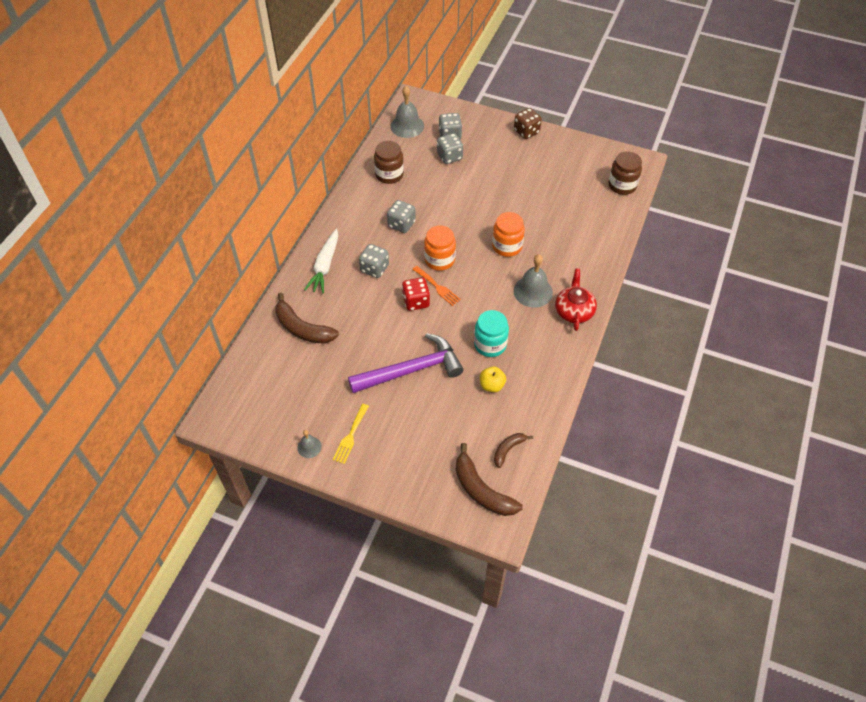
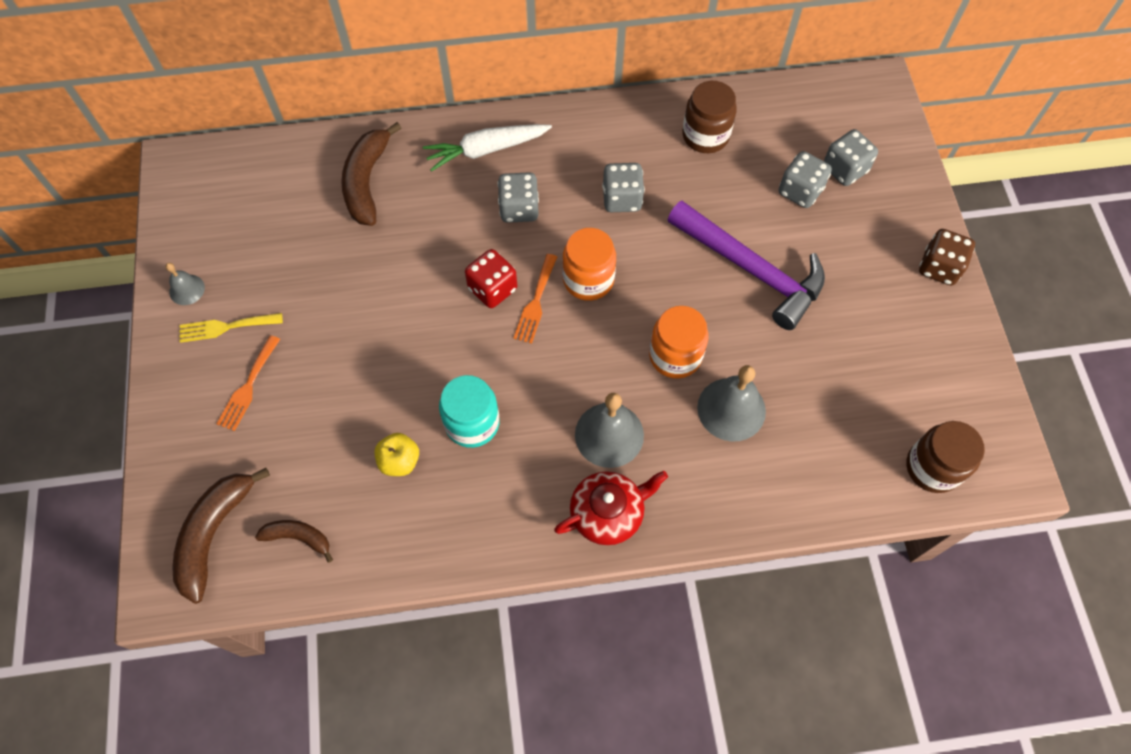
camera: 60 degrees right, 10 degrees up
purple hammer [348,333,464,393] -> purple hammer moved to [667,201,825,330]
grey bell [390,86,424,138] -> grey bell moved to [697,365,766,442]
none -> orange fork [217,335,280,431]

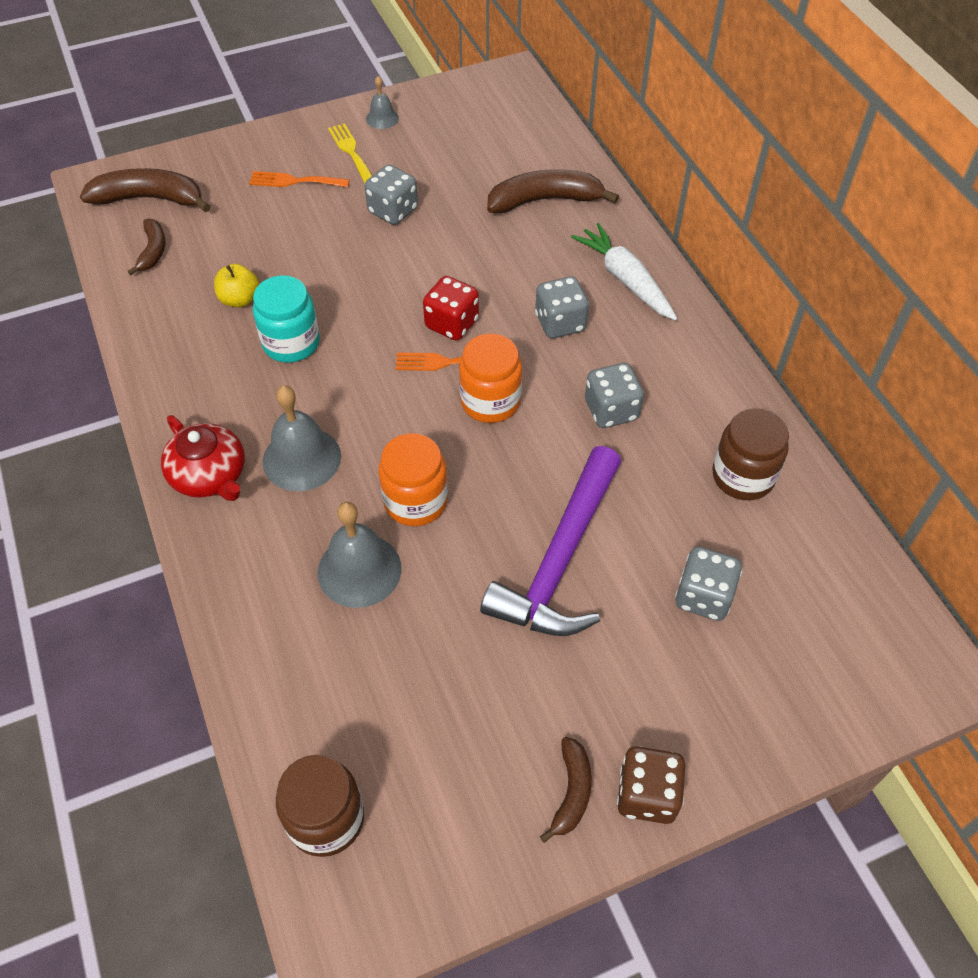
camera: 75 degrees right, 10 degrees down
grey dice [824,129,878,186] -> grey dice moved to [365,165,418,225]
none -> brown banana [540,737,592,843]

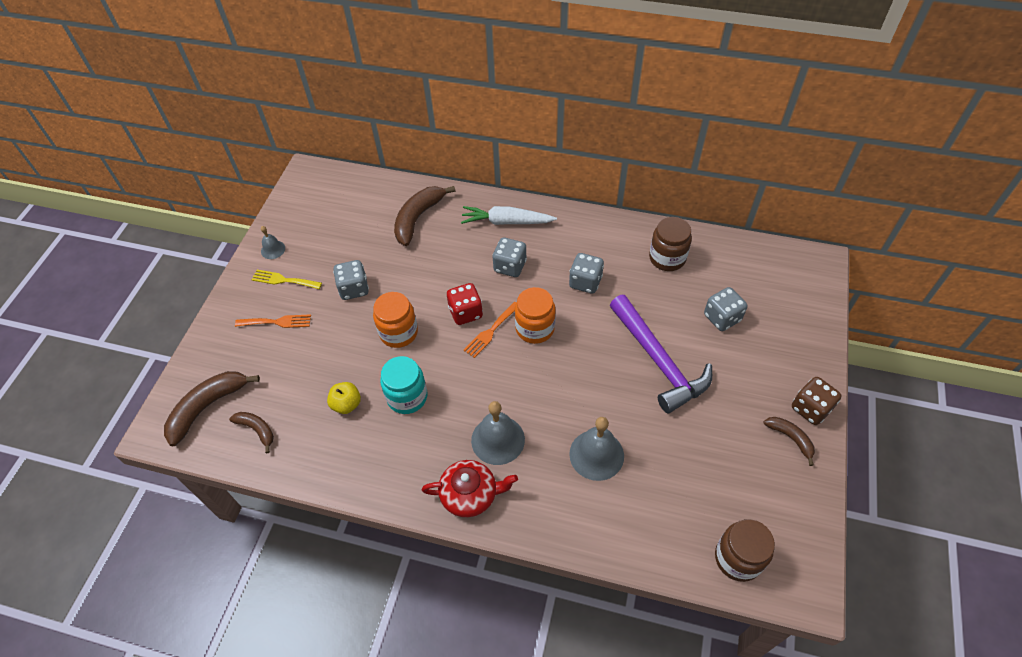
camera: 50 degrees left, 0 degrees up
orange fork [249,171,350,187] -> orange fork turned 135 degrees counterclockwise [235,314,311,328]
orange jar [379,433,448,526] -> orange jar moved to [373,292,418,348]

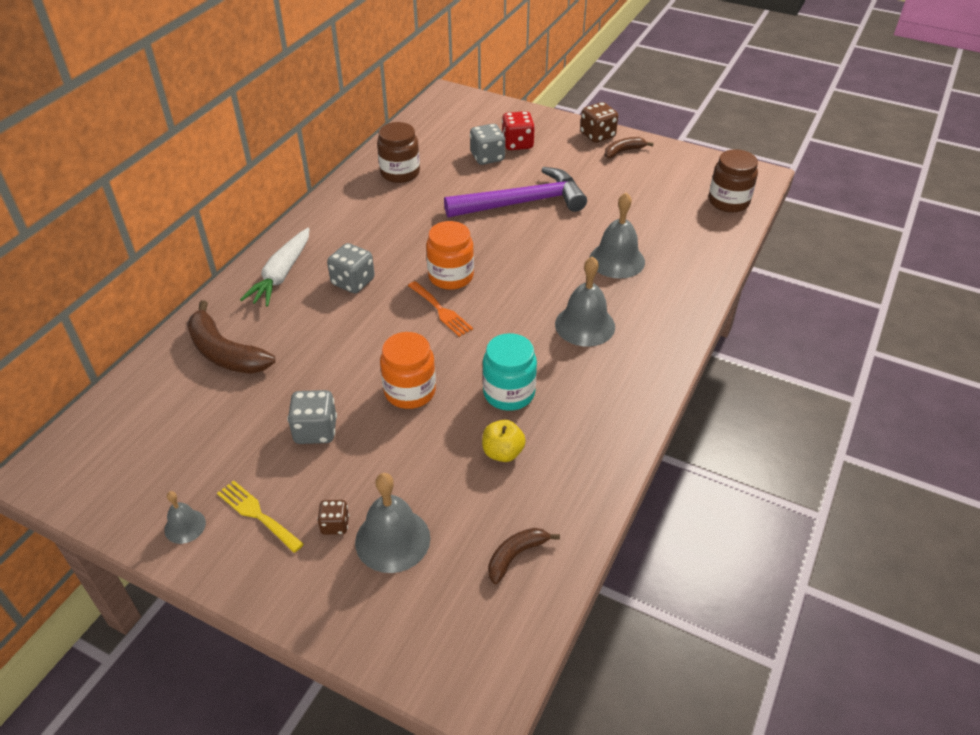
camera: 80 degrees left, 10 degrees down
brown banana [164,371,260,446] -> none
orange fork [235,314,311,328] -> brown dice [317,500,349,535]
yellow fork [252,270,322,289] -> yellow fork turned 105 degrees clockwise [217,480,304,553]
red teapot [422,460,518,517] -> none
red dice [447,283,483,325] -> red dice moved to [502,111,535,150]
grey dice [569,253,604,293] -> none
none -> grey bell [355,473,430,573]

